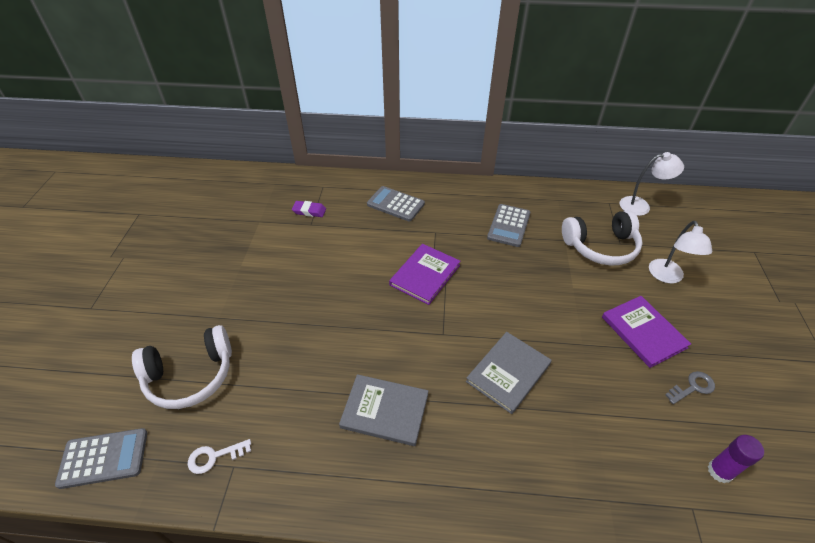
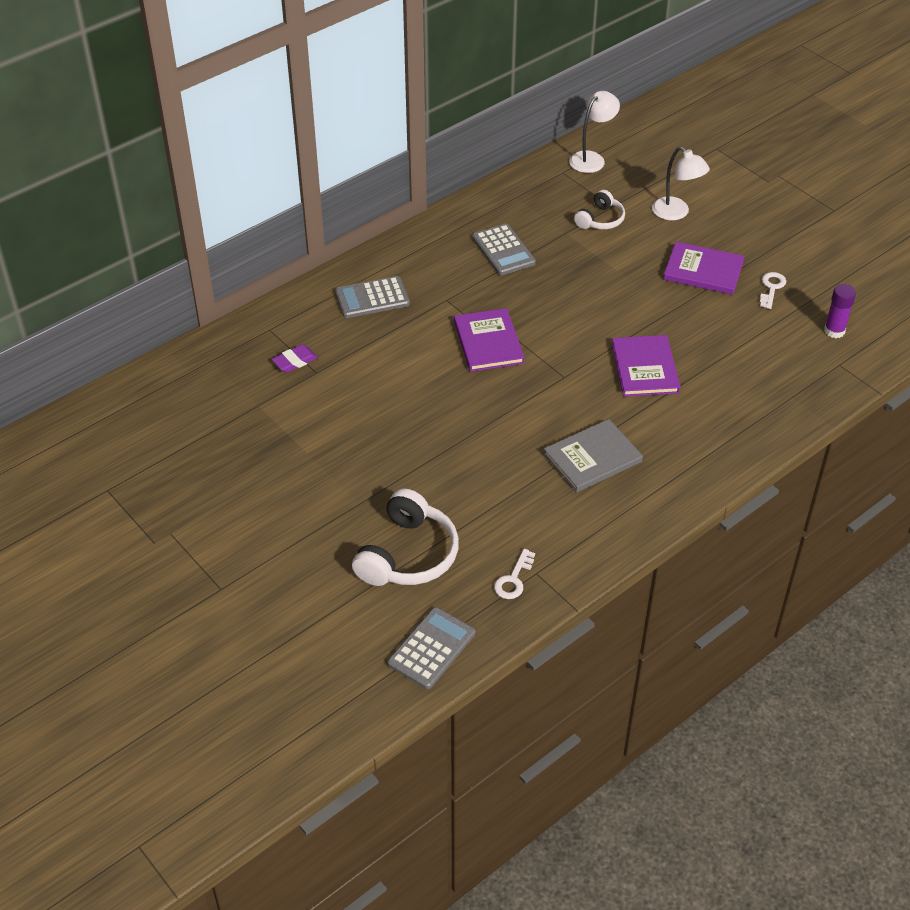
camera: 45 degrees left, 0 degrees up
grey book [466,332,552,414] -> purple book [612,335,681,397]
white headphones [562,210,643,265] -> white headphones [574,190,625,230], size x0.58
grey key [665,371,715,404] -> white key [760,272,786,309]

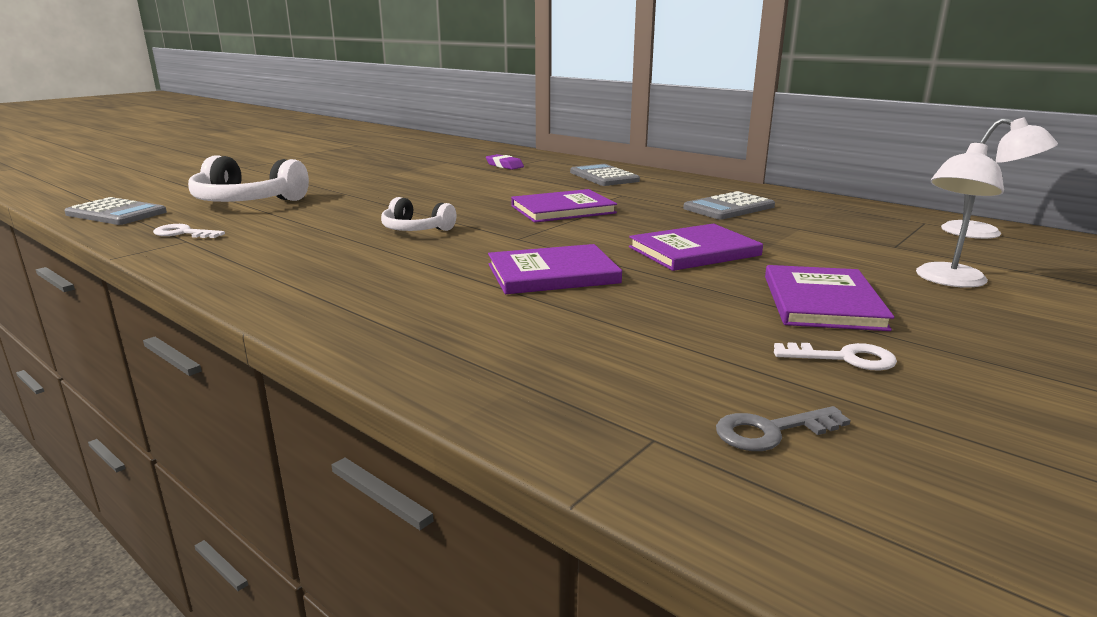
camera: 80 degrees right, 25 degrees down
grey book [543,419,643,493] -> none
white headphones [574,190,625,230] -> white headphones moved to [381,197,456,231]
purple glue stick [824,284,856,338] -> grey key [716,406,851,451]
none -> purple book [629,224,763,271]

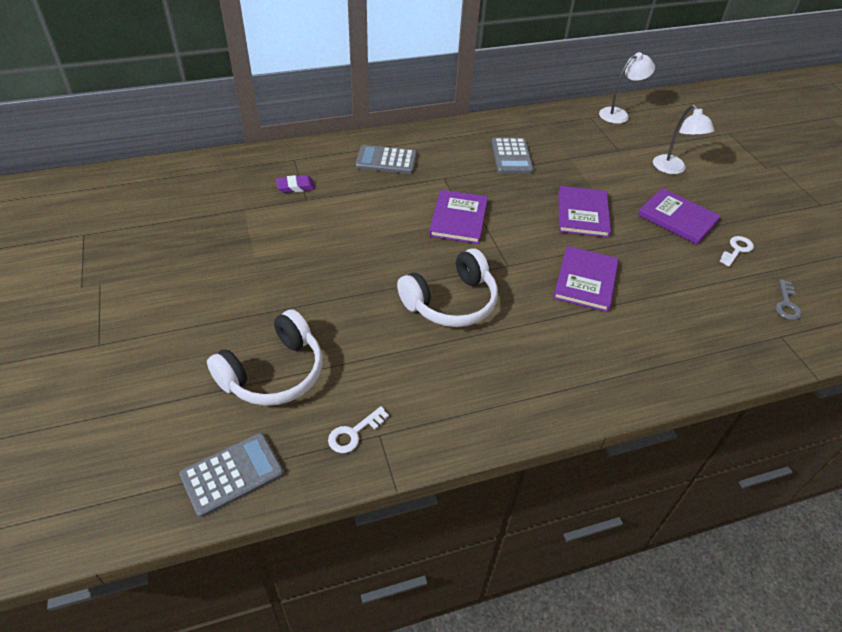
camera: 60 degrees left, 25 degrees up
white headphones [381,197,456,231] -> white headphones [397,248,498,327], size x1.72

